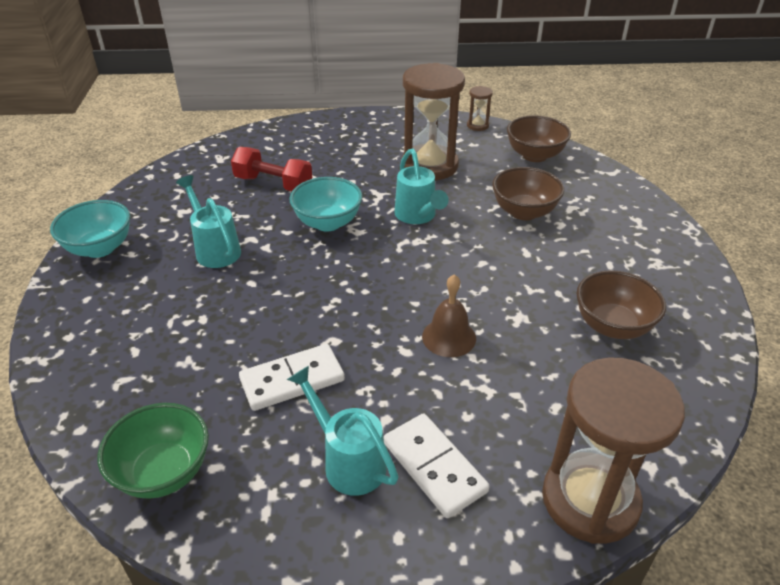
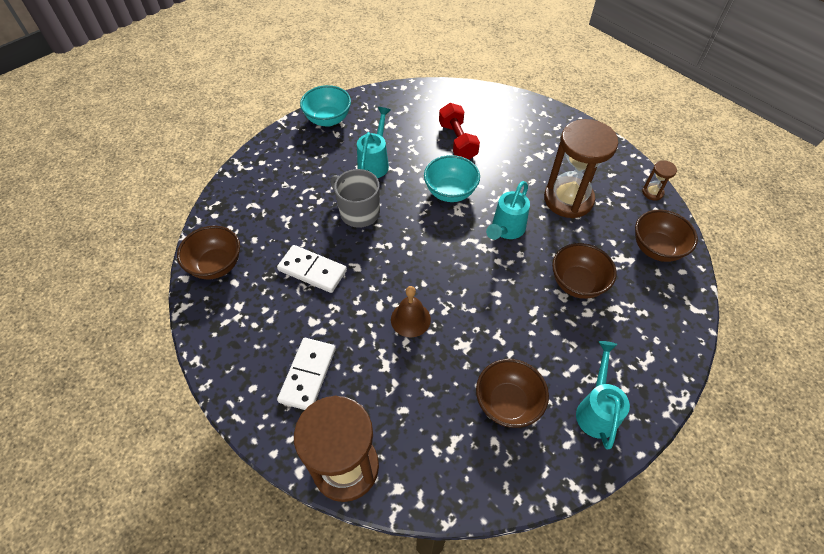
camera: 50 degrees right, 15 degrees up
green bowl [97,403,209,499] -> brown bowl [177,226,240,279]
turquoise watering can [287,366,399,496] -> turquoise watering can moved to [576,341,630,449]
none -> grey mug [330,169,380,228]

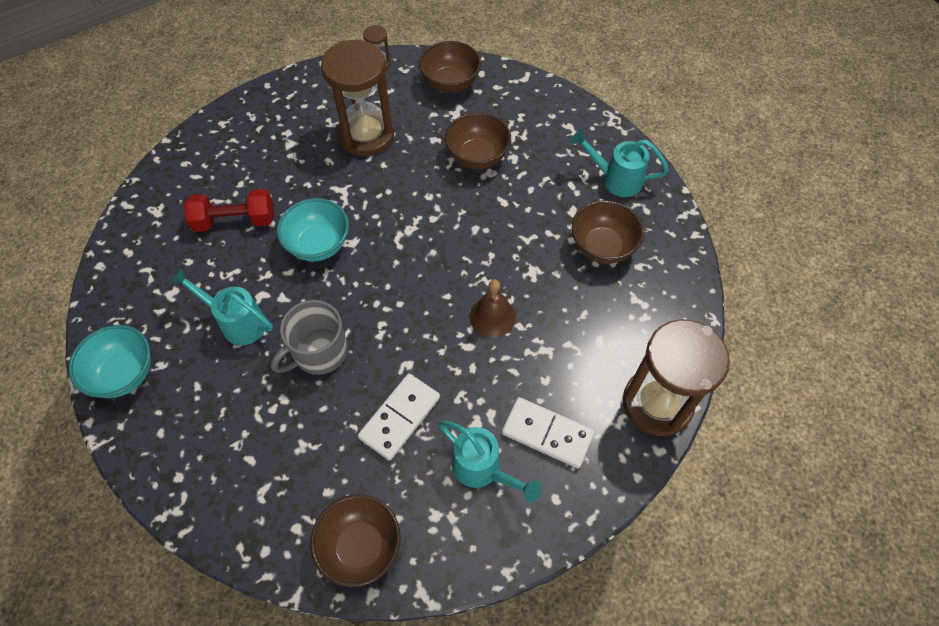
camera: 80 degrees left, 5 degrees up
turquoise watering can [486,181,530,240] -> turquoise watering can moved to [439,421,541,503]

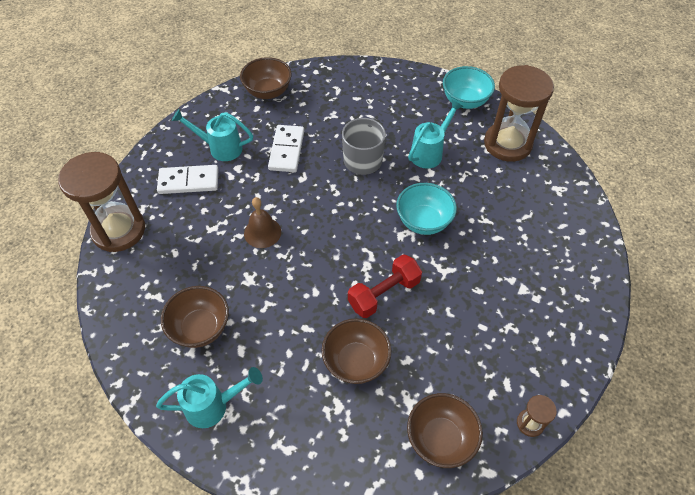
camera: 150 degrees right, 5 degrees down
turquoise watering can [170,268,273,346] -> turquoise watering can turned 45 degrees counterclockwise [408,100,464,169]
red dumbbell [184,189,274,232] -> red dumbbell moved to [348,255,422,318]
brown hourglass [321,40,394,156] -> brown hourglass moved to [484,65,554,162]

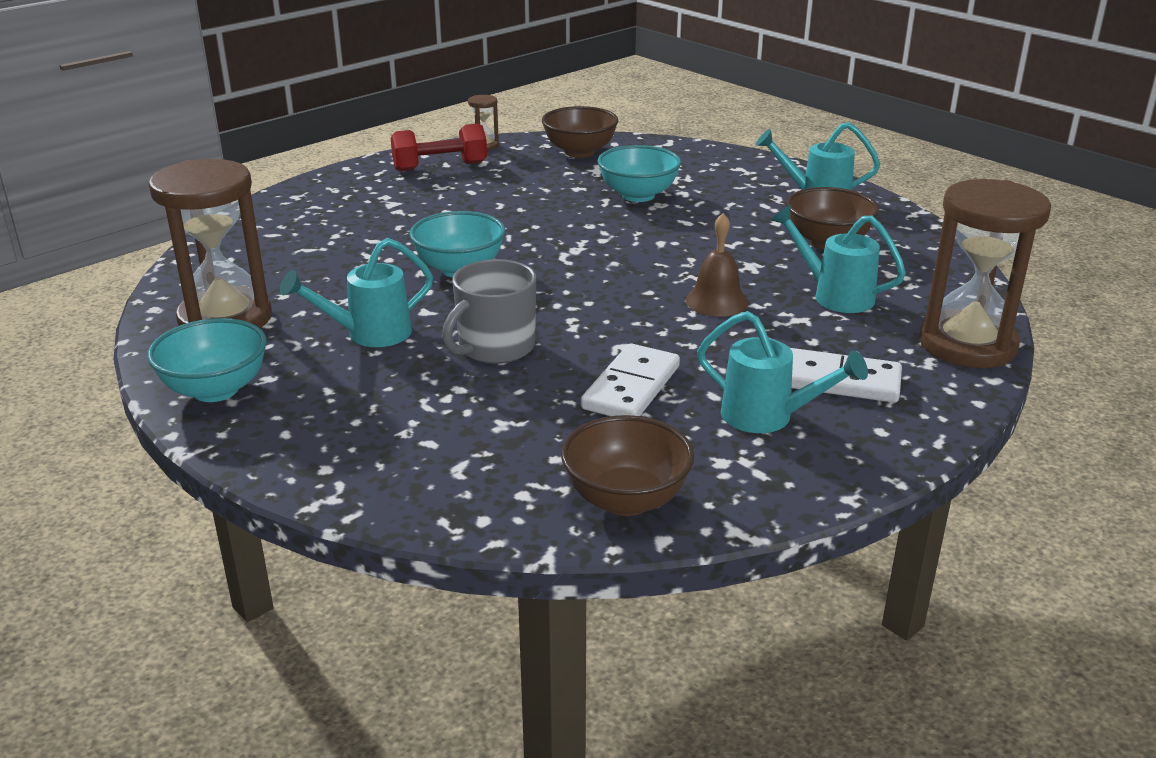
camera: 160 degrees left, 25 degrees down
brown bowl [322,318,391,384] -> turquoise bowl [598,145,681,202]
red dumbbell [348,255,422,318] -> red dumbbell moved to [391,123,487,171]
none -> turquoise watering can [771,205,906,313]

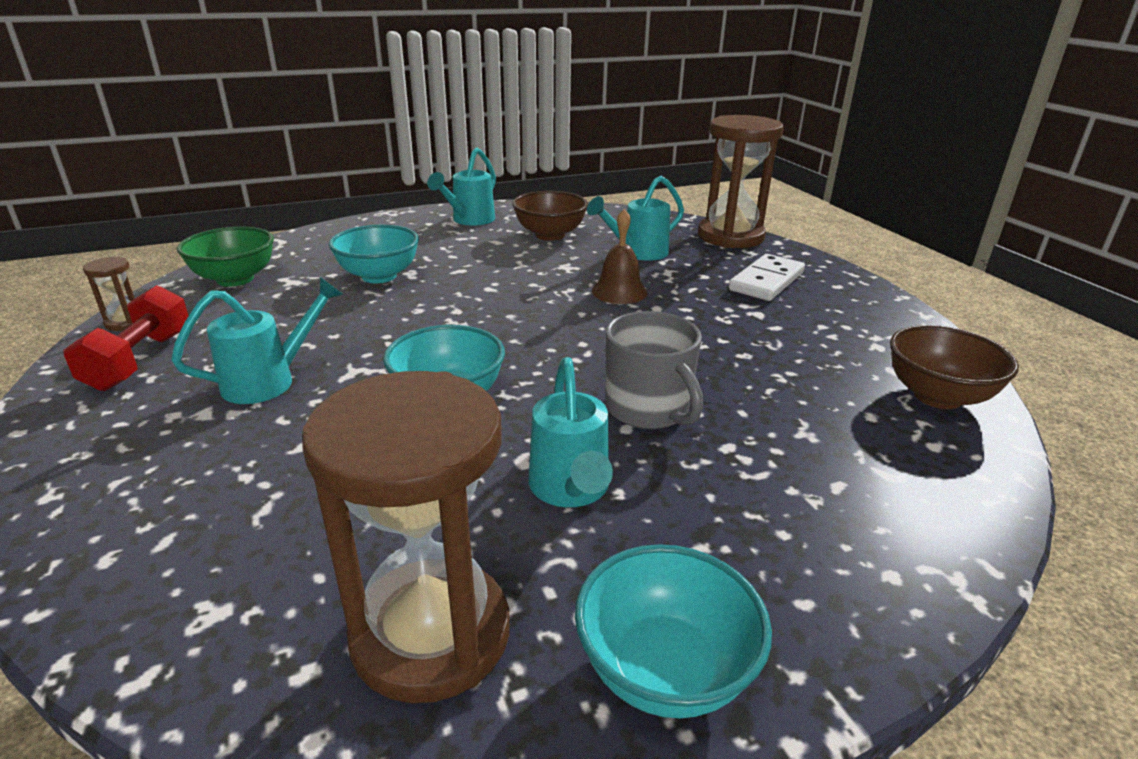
camera: 70 degrees left, 0 degrees up
brown bowl [542,106,618,158] -> green bowl [177,227,274,287]
white domino [581,343,680,416] -> none
turquoise watering can [697,311,868,433] -> turquoise watering can moved to [171,277,344,404]

